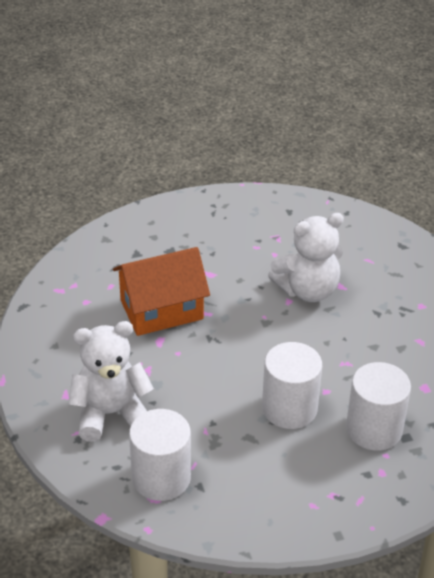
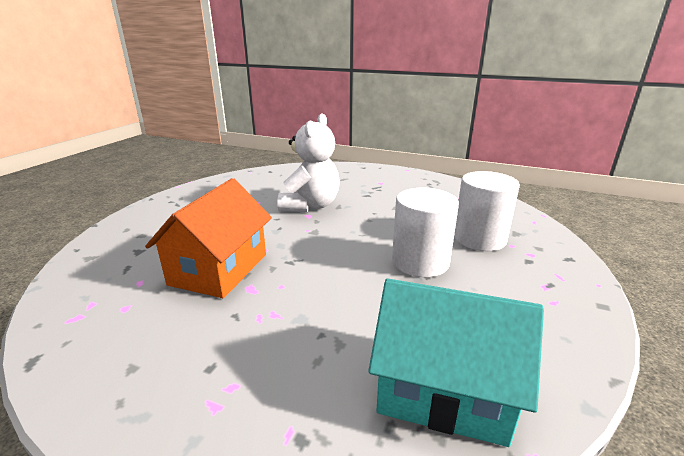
camera: 50 degrees left, 15 degrees down
white teddy bear [68,321,154,442] -> none
white cylinder [129,409,191,501] -> turquoise house [368,279,544,447]

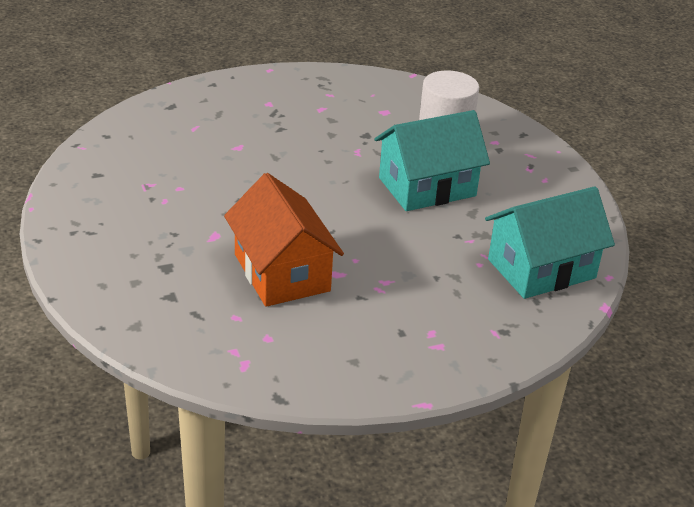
camera: 45 degrees left, 10 degrees up
white teddy bear [277,114,340,212] -> none
white cylinder [392,188,459,277] -> turquoise house [374,110,490,211]

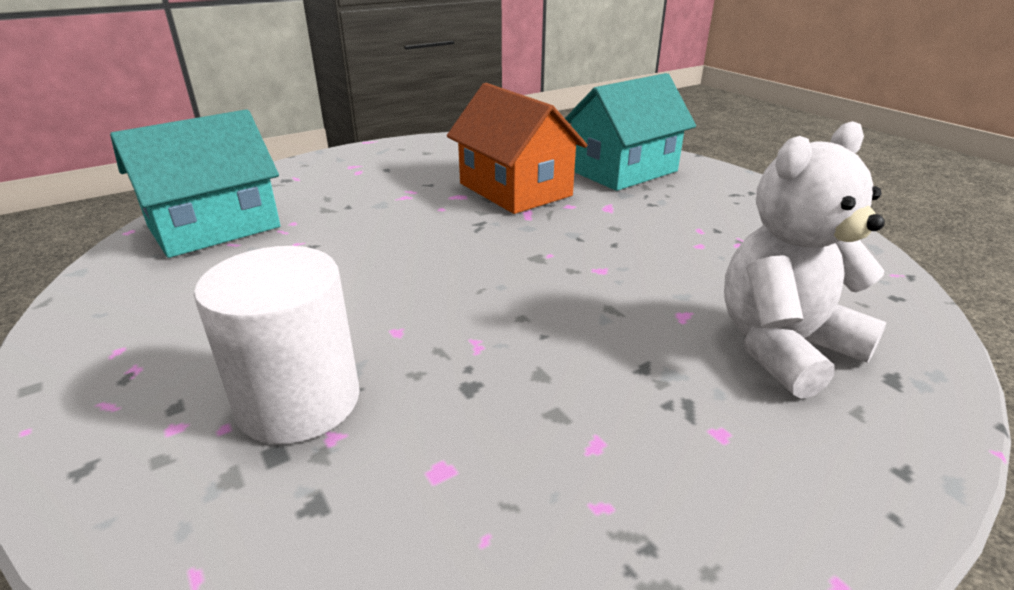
camera: 170 degrees right, 5 degrees down
turquoise house [374,110,490,211] -> turquoise house moved to [565,73,696,191]
none -> white teddy bear [724,121,886,399]

